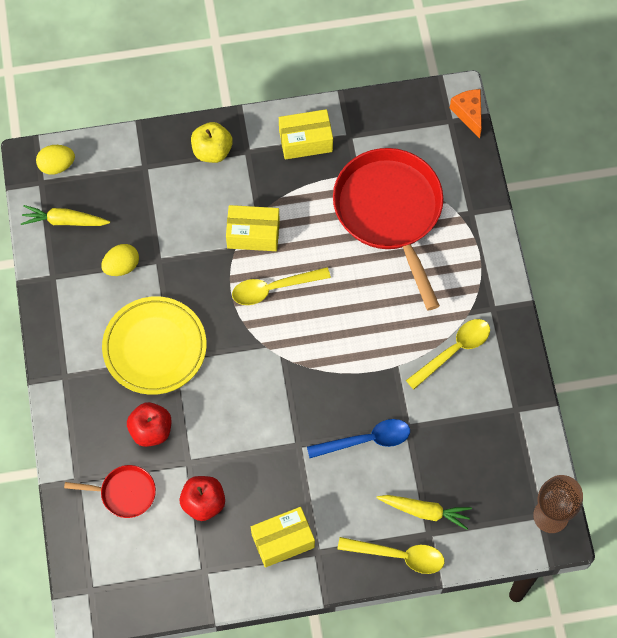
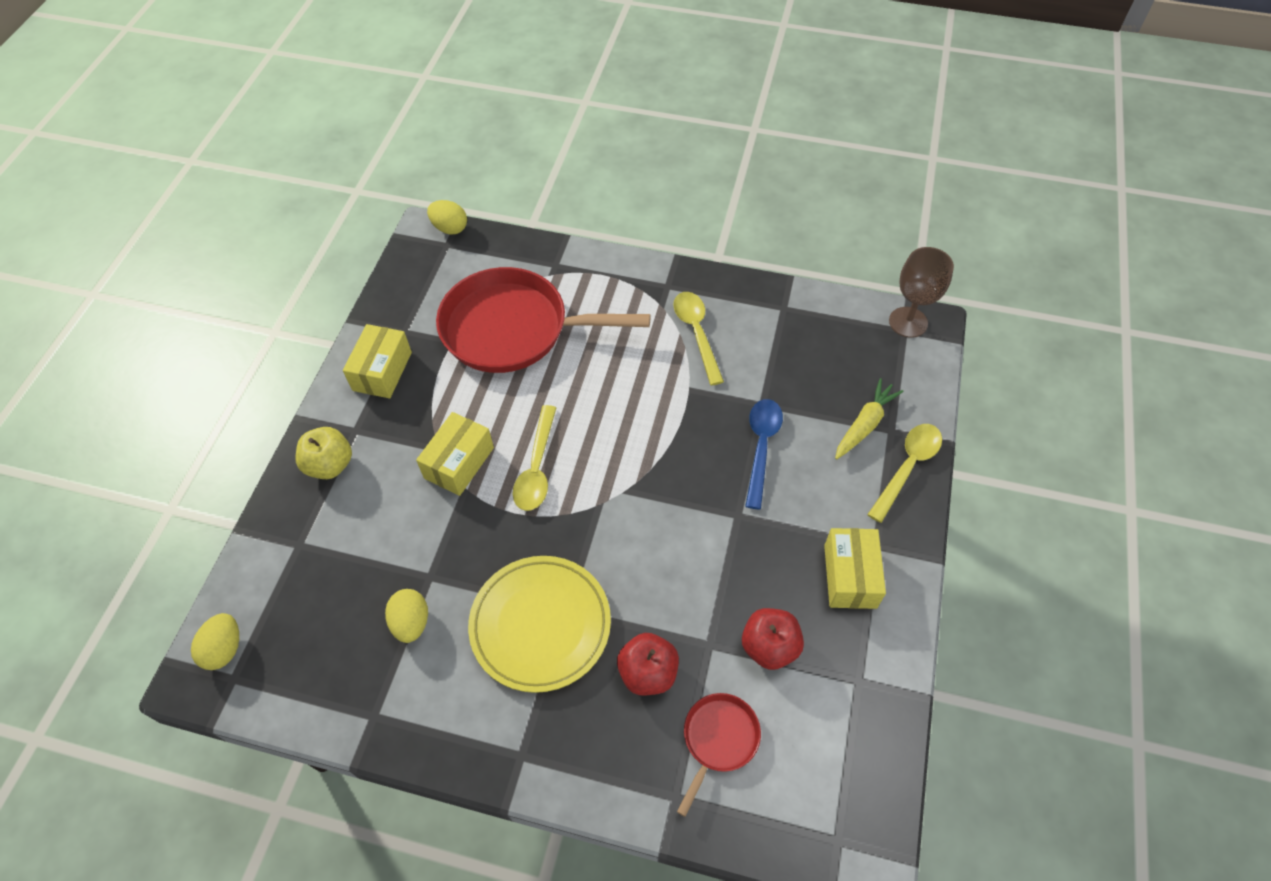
camera: 65 degrees left, 10 degrees down
yellow carrot [21,205,110,226] -> none
orange cheese [450,89,482,139] -> yellow egg [427,200,467,235]

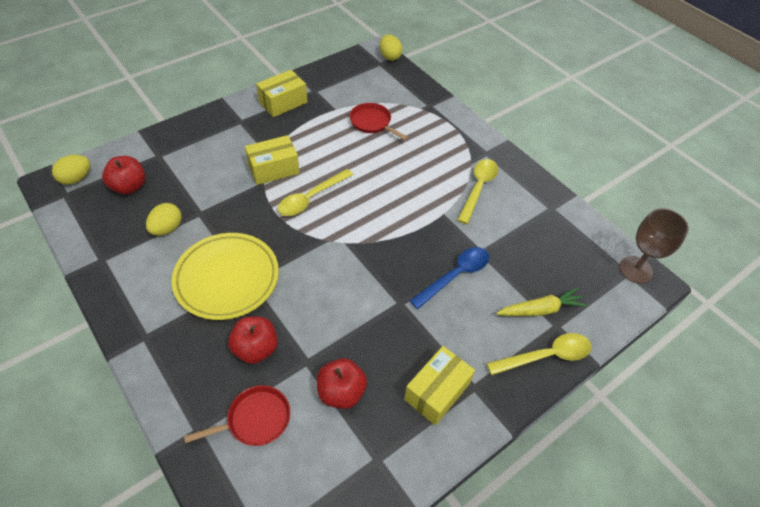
camera: 35 degrees right, 5 degrees down
yellow apple [295,427,352,479] -> none
red pan [436,267,650,373] -> red pan [349,103,408,140], size x0.46
none -> red apple [102,156,145,195]

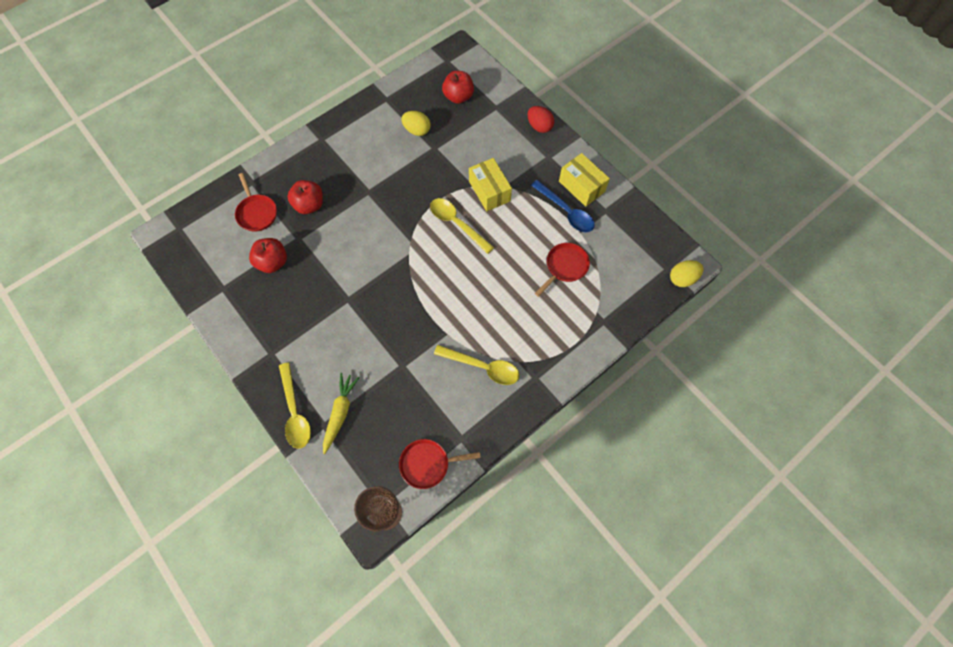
camera: 90 degrees right, 15 degrees up
yellow egg [52,155,90,185] -> none
yellow plate [171,233,279,320] -> none
yellow box [404,346,475,425] -> none
blue spoon [410,247,489,309] -> blue spoon moved to [531,180,595,232]
yellow carrot [496,287,588,316] -> yellow carrot turned 150 degrees counterclockwise [323,373,360,454]
none -> red pan [399,439,481,489]
none -> red egg [528,106,554,133]

